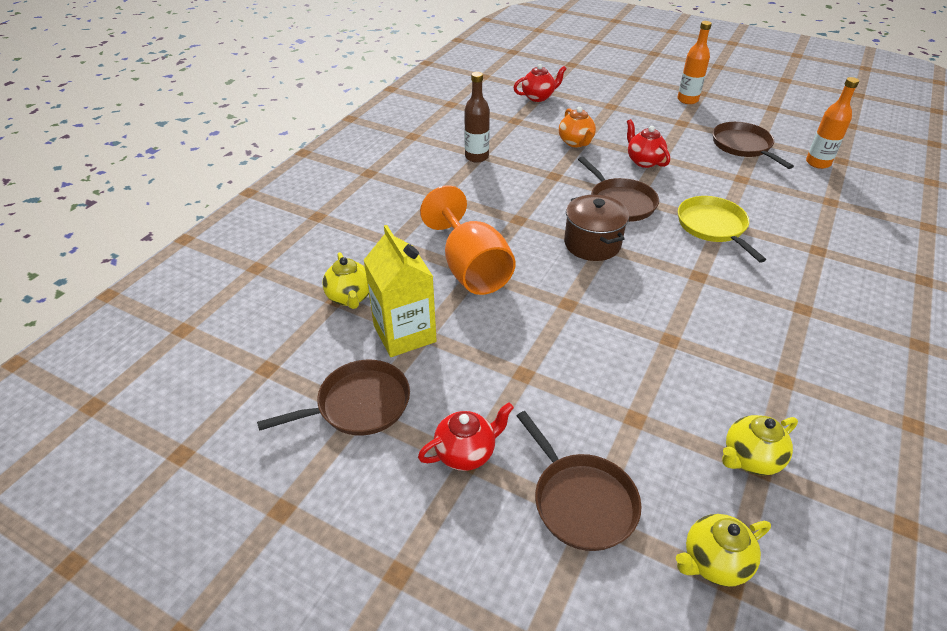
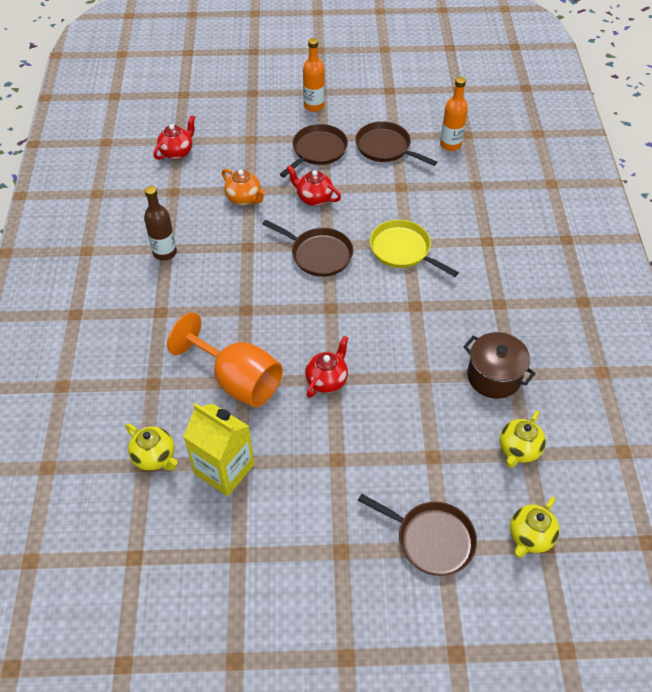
camera: 30 degrees left, 10 degrees up
brown pan [257,360,410,436] -> brown pan moved to [280,124,348,177]
red teapot [418,402,514,471] -> red teapot moved to [305,336,348,398]
brown pot [564,195,629,261] -> brown pot moved to [463,332,536,399]

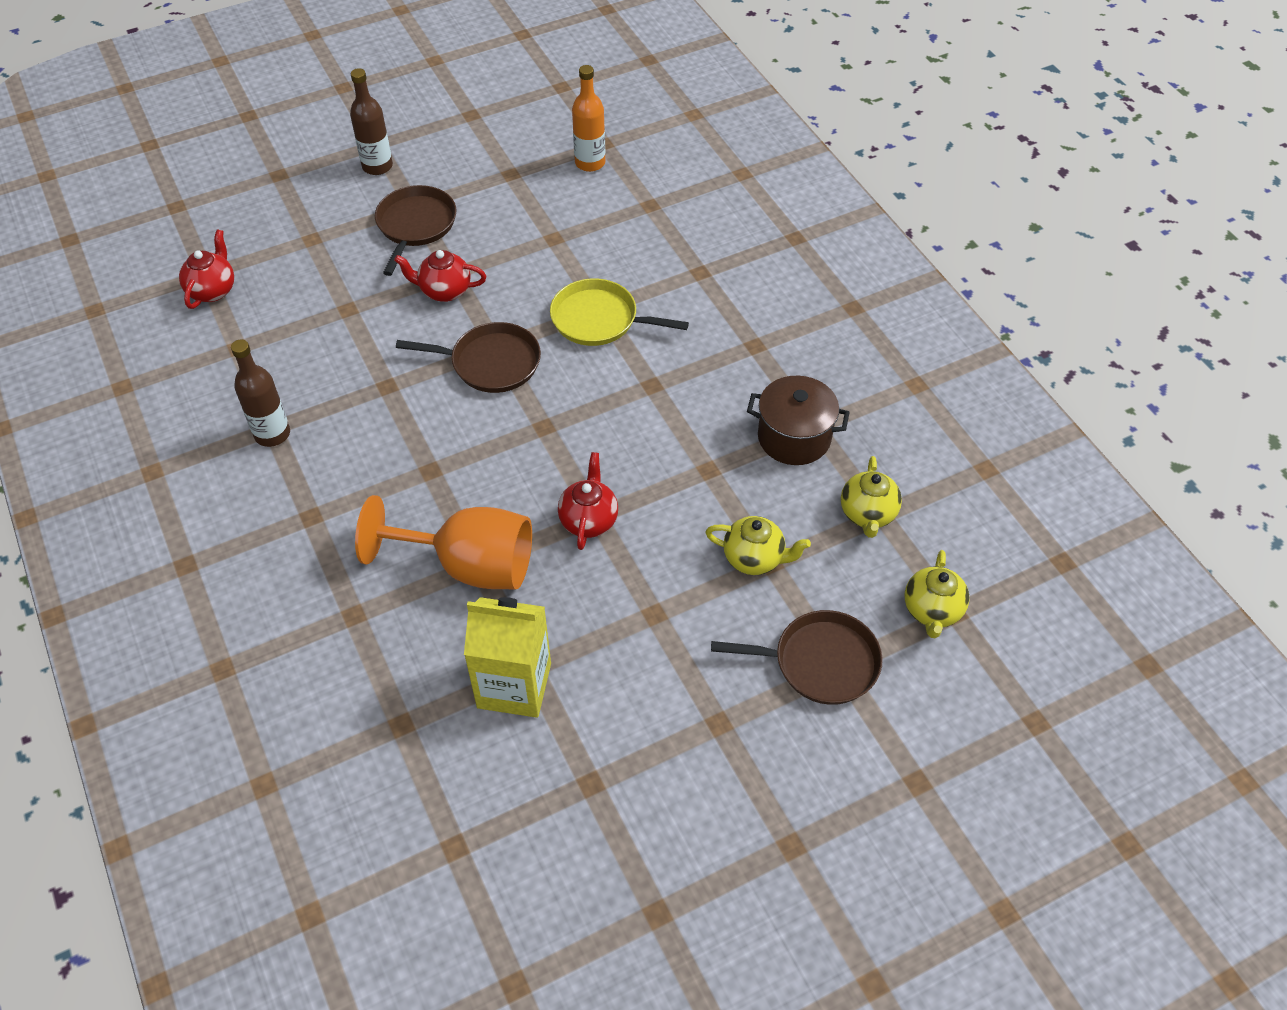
camera: 25 degrees left, 0 degrees up
yellow teapot [125,423,177,471] -> yellow teapot moved to [705,516,811,575]
orange teapot [222,169,265,205] -> none
orange bottle [303,38,325,112] -> brown bottle [350,68,393,175]
brown pan [355,121,437,166] -> none

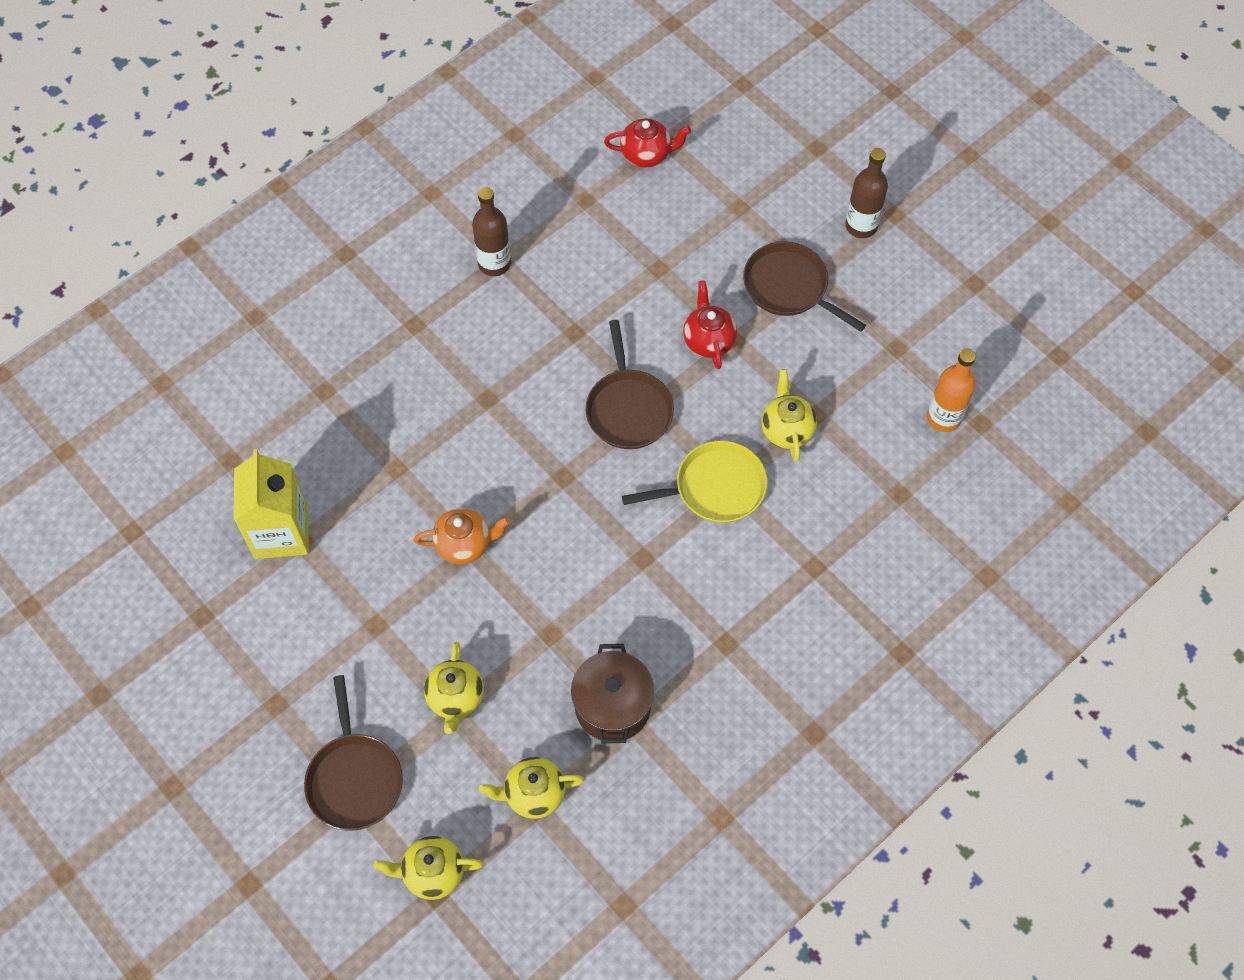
camera: 75 degrees right, 10 degrees up
orange goblet [355,495,532,589] -> none
brown pan [375,185,456,276] -> brown pan turned 135 degrees counterclockwise [743,241,866,332]
yellow pan [550,278,689,346] -> yellow pan turned 75 degrees clockwise [622,440,767,523]
red teapot [558,452,618,550] -> orange teapot [414,508,510,564]
none -> yellow teapot [761,369,817,462]

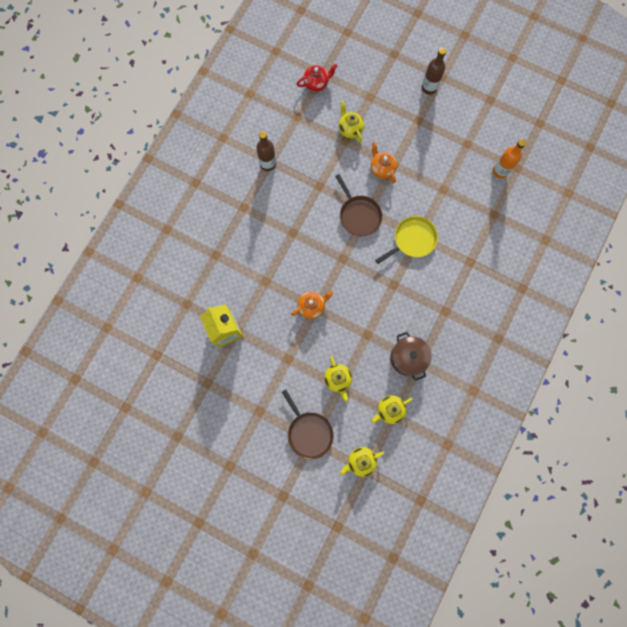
camera: 20 degrees left, 15 degrees up
red teapot [683,280,737,369] -> orange teapot [371,142,397,183]
brown pan [743,241,866,332] -> none
yellow teapot [761,369,817,462] -> yellow teapot moved to [338,101,364,143]

